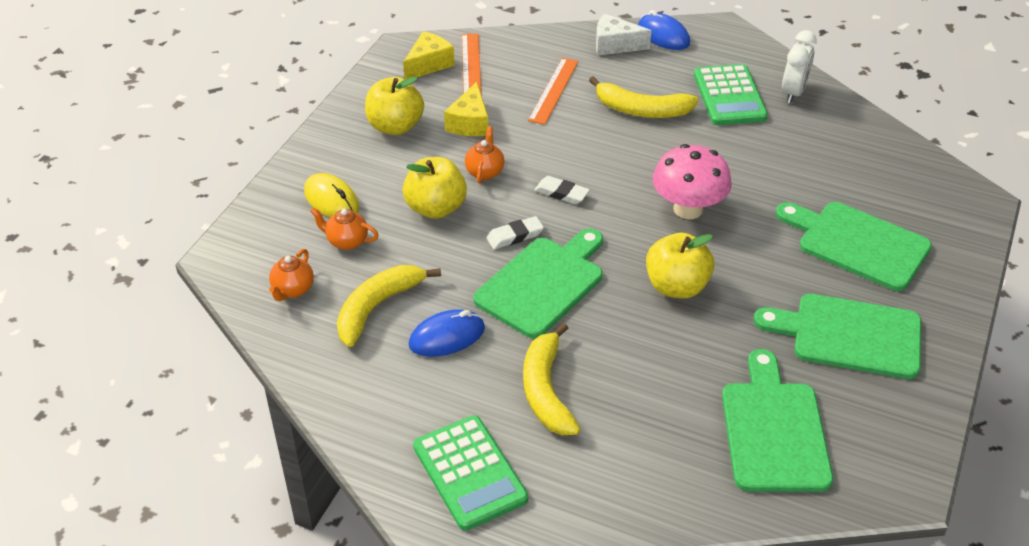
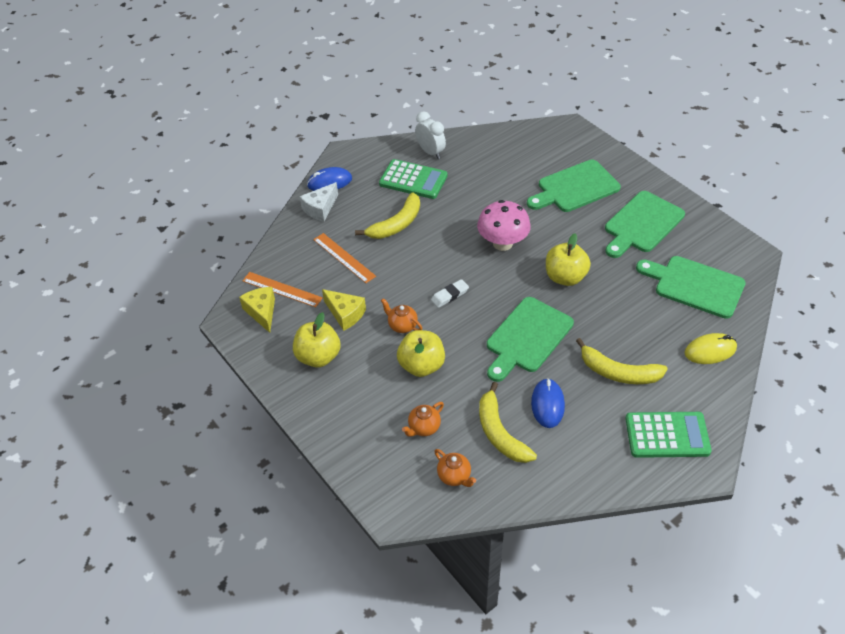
camera: 60 degrees left, 5 degrees up
yellow mouse [304,173,359,218] -> yellow mouse moved to [684,333,737,364]
green cutting board [473,228,603,338] -> green cutting board turned 120 degrees counterclockwise [487,297,574,382]
white eraser [486,216,544,249] -> none

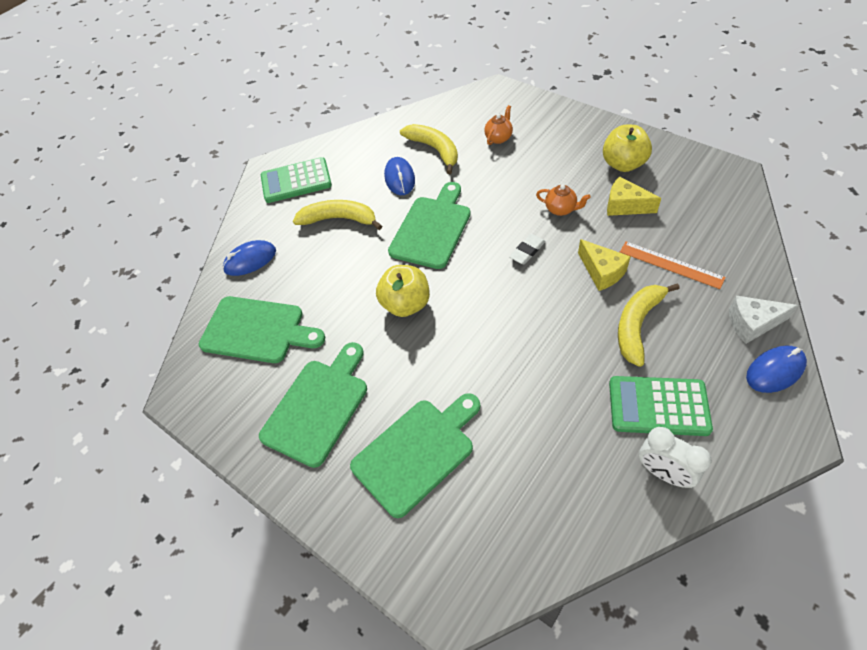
camera: 170 degrees right, 5 degrees up
yellow cheese [239,287,275,333] -> yellow cheese moved to [578,239,631,291]
orange ruler [243,272,323,307] -> none
white cheese [300,182,338,222] -> white cheese turned 120 degrees counterclockwise [729,296,798,344]
yellow apple [397,330,445,377] -> none
orange teapot [434,449,476,487] -> none
pink mushroom [477,200,531,251] -> none
yellow mouse [684,333,737,364] -> blue mouse [223,240,276,276]

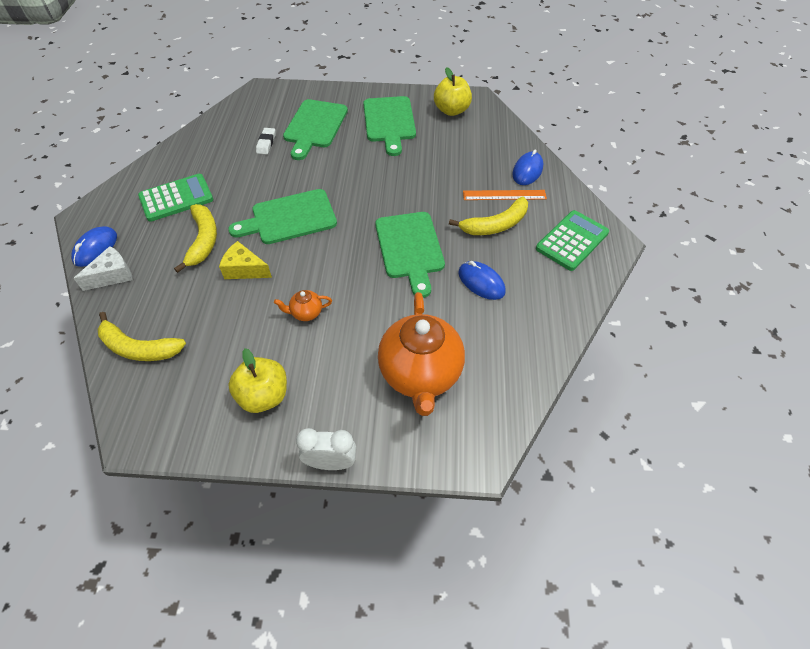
camera: 140 degrees right, 0 degrees up
green cutting board [199,296,325,363] -> green cutting board moved to [228,189,337,244]
yellow apple [376,265,430,317] -> yellow apple moved to [434,67,472,116]
yellow banana [400,124,458,174] -> yellow banana moved to [98,312,186,361]
orange teapot [484,105,513,145] -> orange teapot [378,292,465,416], size x2.40
white eraser [509,234,546,265] -> white eraser moved to [256,128,275,154]
yellow cheese [607,176,661,216] -> none
orange ruler [620,241,726,289] -> orange ruler moved to [463,190,547,200]
white clock [639,427,711,488] -> white clock moved to [296,428,356,470]

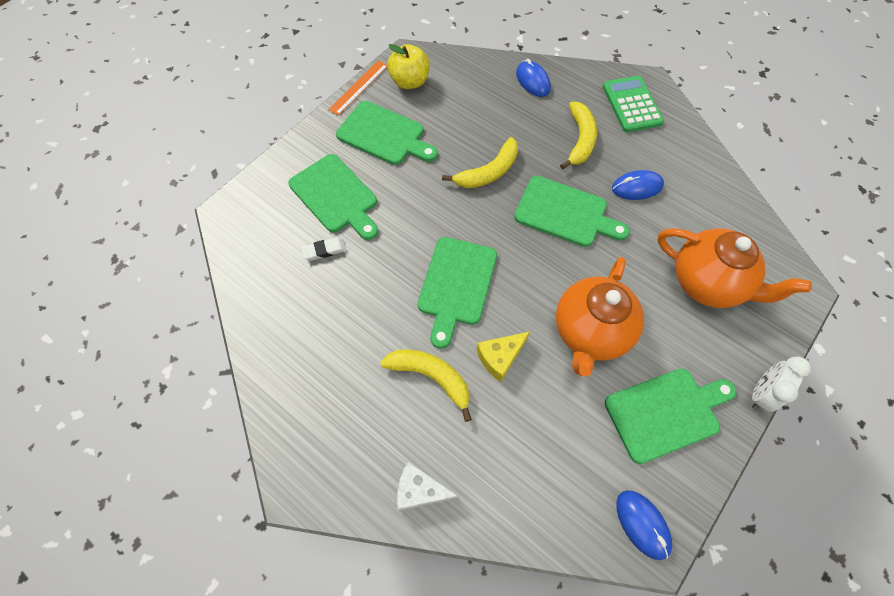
camera: 55 degrees left, 10 degrees up
blue mouse [71,226,117,267] -> blue mouse moved to [617,490,672,560]
white cheese [73,246,133,291] -> white cheese turned 75 degrees counterclockwise [397,462,459,511]
yellow banana [98,312,186,361] -> yellow banana moved to [442,137,518,188]
green calculator [138,174,213,222] -> none
yellow apple [228,348,287,413] -> green cutting board [605,368,736,464]
white eraser [256,128,275,154] -> white eraser turned 60 degrees counterclockwise [301,237,346,261]
orange teapot [274,290,332,321] -> orange teapot [556,257,644,376], size x2.40
orange ruler [463,190,547,200] -> orange ruler moved to [328,61,387,115]

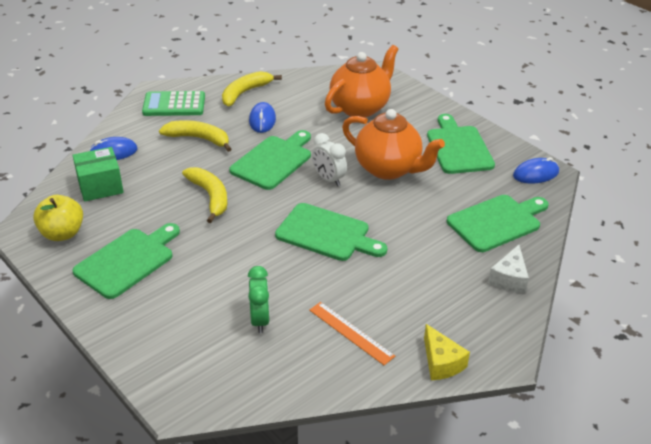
camera: 80 degrees left, 25 degrees down
green cutting board [288,154,378,240] -> green cutting board moved to [447,195,549,252]
white eraser [301,237,346,261] -> green clock [248,266,270,333]
orange ruler [328,61,387,115] -> orange ruler moved to [309,302,395,365]
yellow banana [380,349,472,422] -> yellow banana moved to [222,71,282,106]
yellow cheese [477,332,530,382] -> yellow cheese moved to [424,324,470,380]
white clock [752,356,811,412] -> white clock moved to [312,133,347,186]
none -> green box [73,147,124,202]

